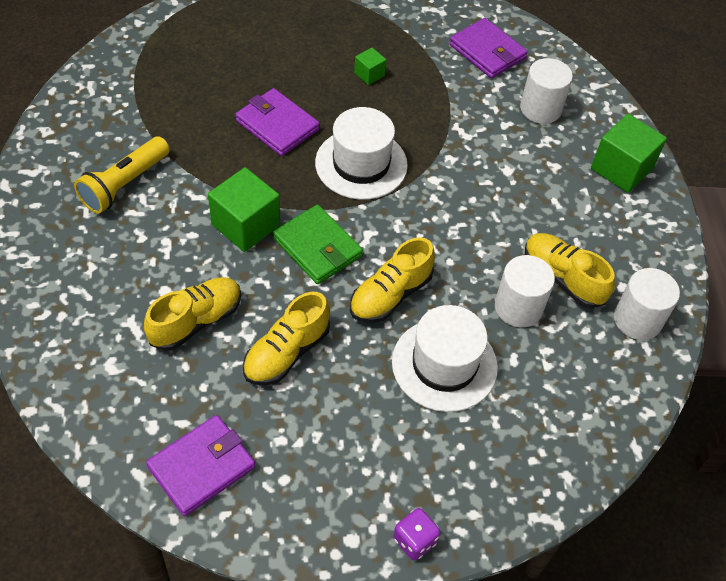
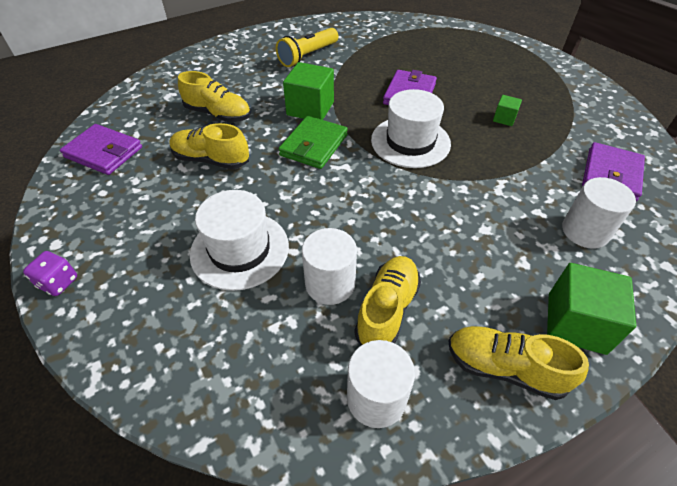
camera: 70 degrees right, 5 degrees down
yellow flashlight [74,136,170,214] -> yellow flashlight turned 60 degrees counterclockwise [276,28,339,67]
yellow shoe [350,237,435,323] -> yellow shoe moved to [448,326,589,400]

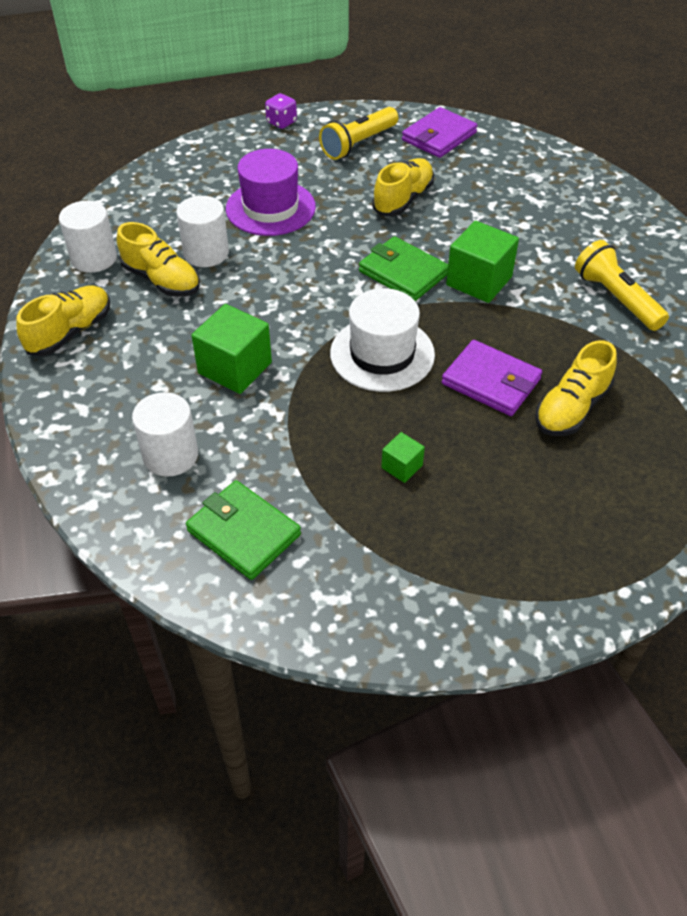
camera: 105 degrees right, 0 degrees up
yellow shoe [178,71,251,122] -> yellow shoe moved to [535,340,617,436]
white hat [190,190,289,291] -> purple hat [226,149,316,236]
green cube [547,263,636,355] -> green cube moved to [191,304,272,394]
purple wallet [582,142,645,201] -> green wallet [186,480,301,580]
none -> yellow flashlight [319,107,398,160]

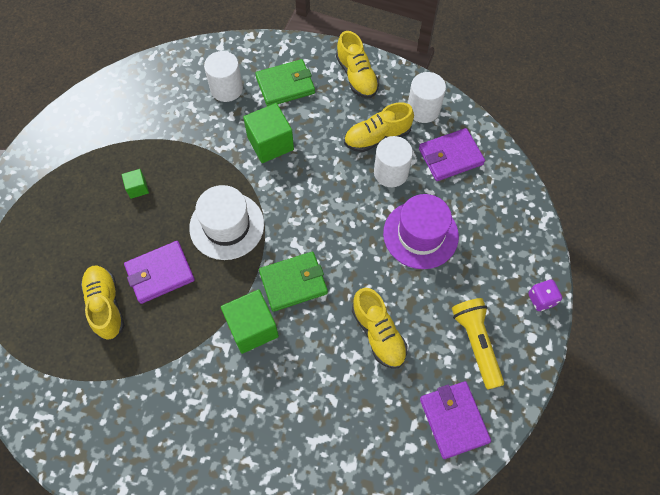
camera: 120 degrees right, 15 degrees up
green wallet [186,480,301,580] -> green wallet moved to [255,59,315,106]
yellow flashlight [575,240,669,331] -> none
none -> purple wallet [419,128,485,181]

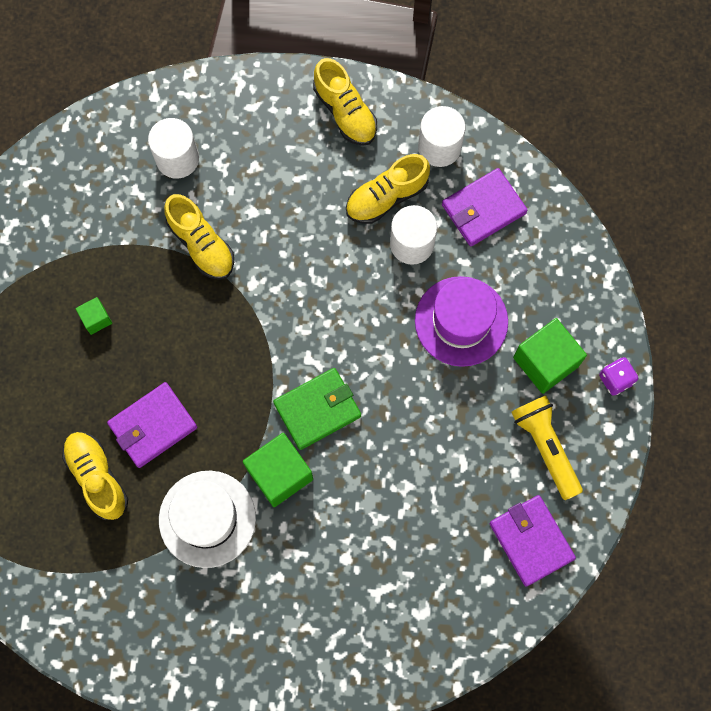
camera: 10 degrees left, 10 degrees up
white hat [189,185,264,260] -> white hat moved to [159,471,256,568]
green cube [243,103,294,163] -> green cube moved to [513,318,587,394]
green wallet [255,59,315,106] -> none
yellow shoe [352,288,408,369] -> yellow shoe moved to [164,194,234,280]

